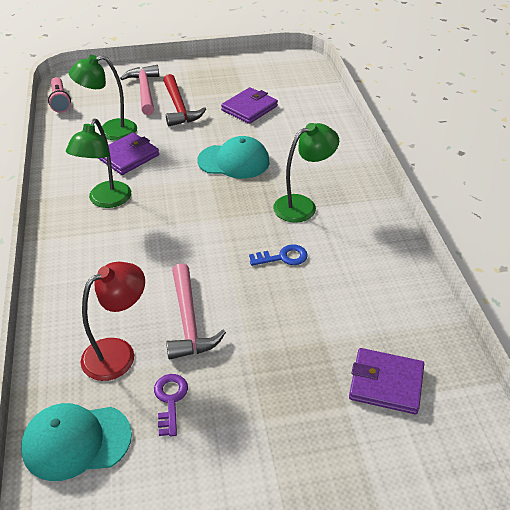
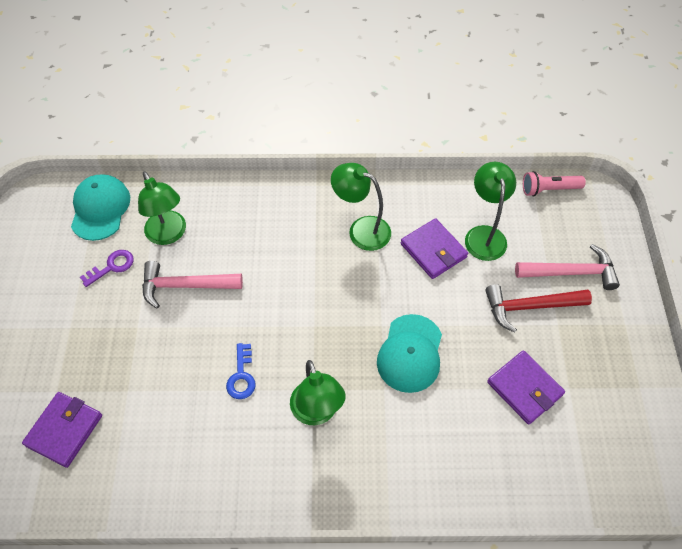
camera: 100 degrees right, 15 degrees up
red lamp [81,262,145,381] -> green lamp [138,171,186,245]
purple key [154,374,188,437] -> purple key turned 45 degrees counterclockwise [80,250,134,287]

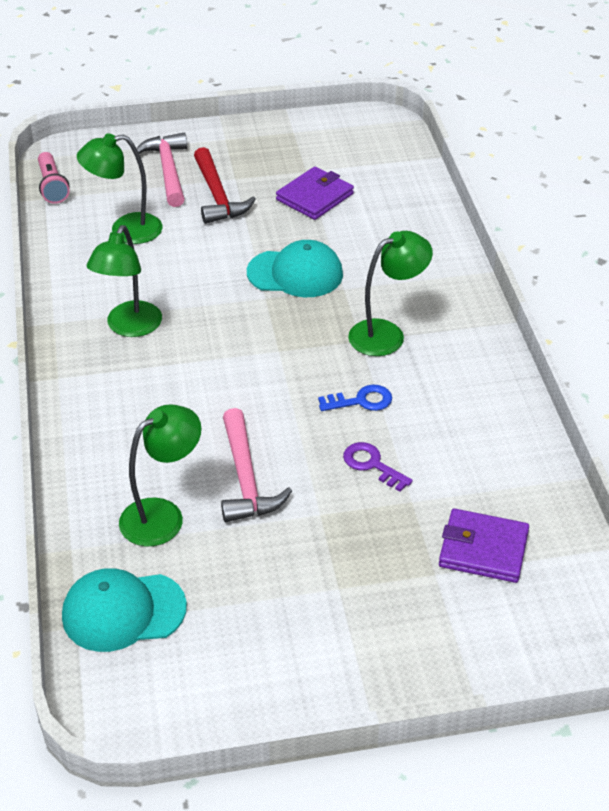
camera: 100 degrees left, 15 degrees down
purple key [80,250,134,287] -> purple key moved to [343,442,413,492]
purple wallet [401,218,468,279] -> none

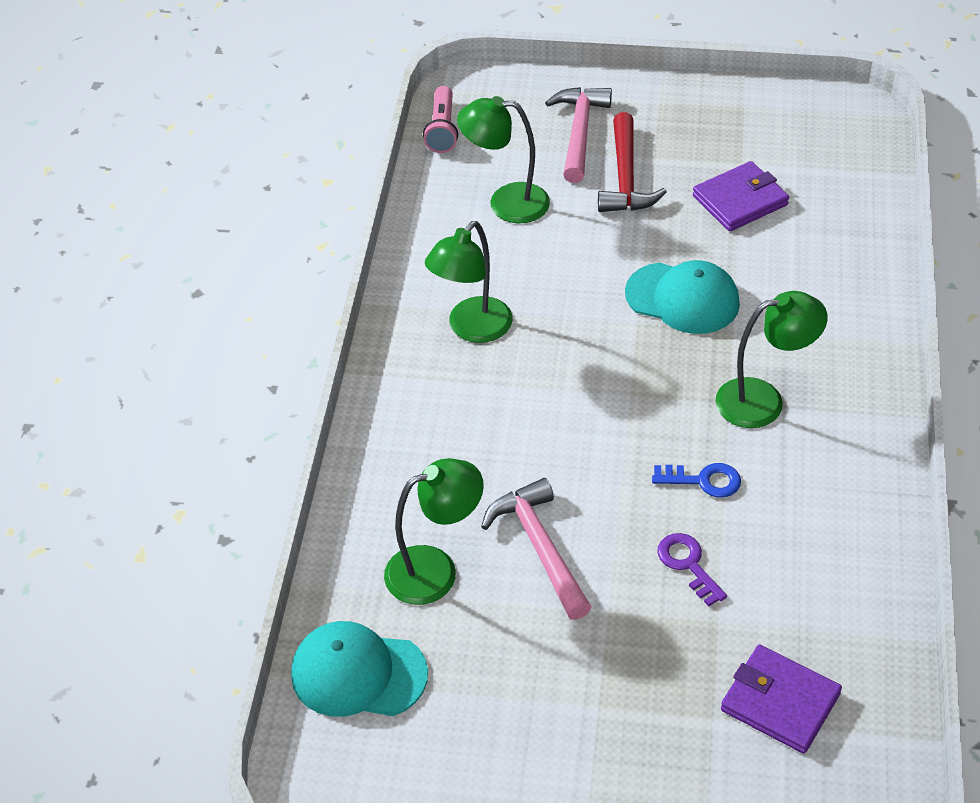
camera: 20 degrees right, 5 degrees up
pink hammer [221,408,292,522] -> pink hammer turned 150 degrees clockwise [481,478,592,620]

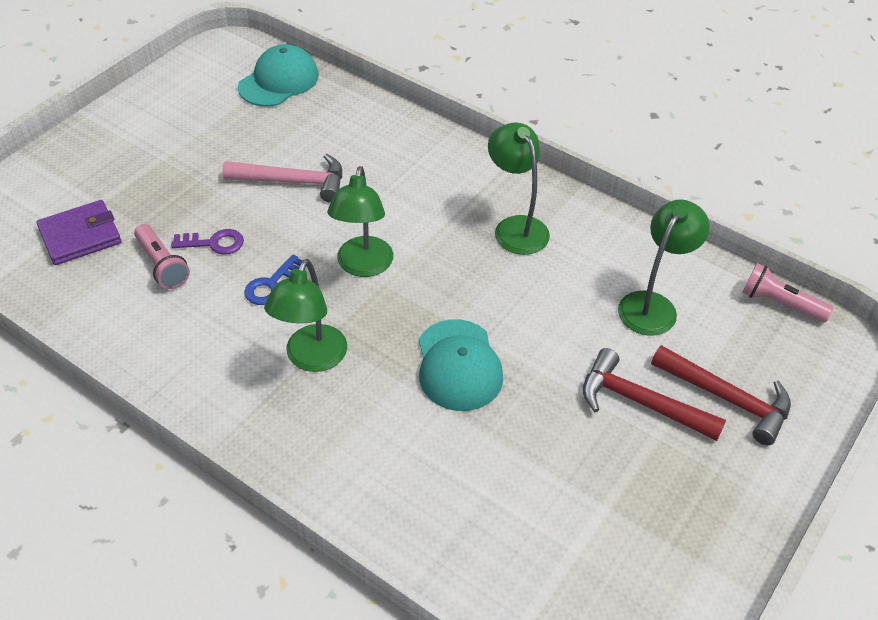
camera: 115 degrees right, 0 degrees up
green lamp [384,458,484,605] -> green lamp moved to [327,166,393,277]
pink hammer [545,87,612,183] -> red hammer [651,345,791,445]
turquoise cap [625,260,740,334] -> turquoise cap turned 60 degrees counterclockwise [419,319,503,411]
purple wallet [693,161,789,231] -> none
none -> pink flashlight [134,224,190,289]

